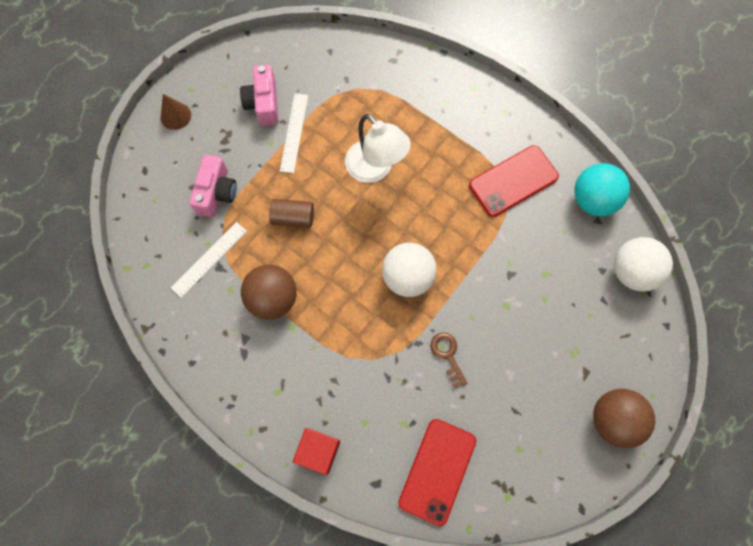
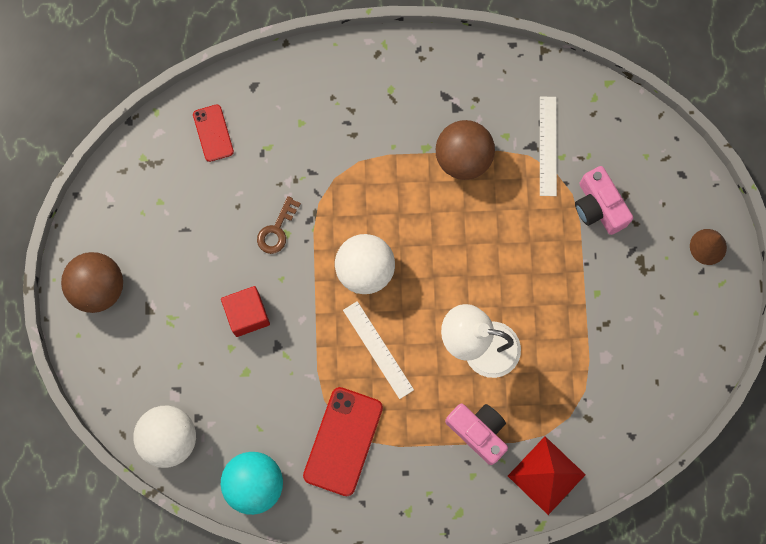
camera: 140 degrees right, 5 degrees up
pink camera [240,65,278,126] -> pink camera moved to [445,403,508,465]
brown cylinder [269,199,314,228] -> none
white ruler [280,93,308,173] -> white ruler moved to [343,301,414,399]
red cube [293,428,340,475] -> red cube moved to [221,286,270,337]
red phone [398,419,476,526] -> red phone [193,104,234,162], size x0.57
brown key [430,333,467,389] -> brown key turned 90 degrees clockwise [257,196,301,254]
none -> red pyramid [508,436,586,515]

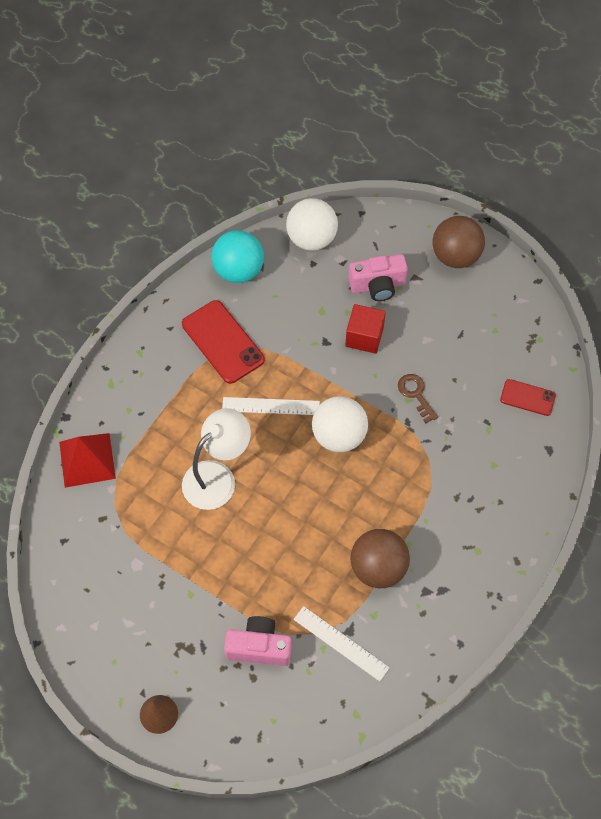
camera: 125 degrees right, 15 degrees down
pink camera [445,403,508,465] -> pink camera moved to [349,254,408,301]

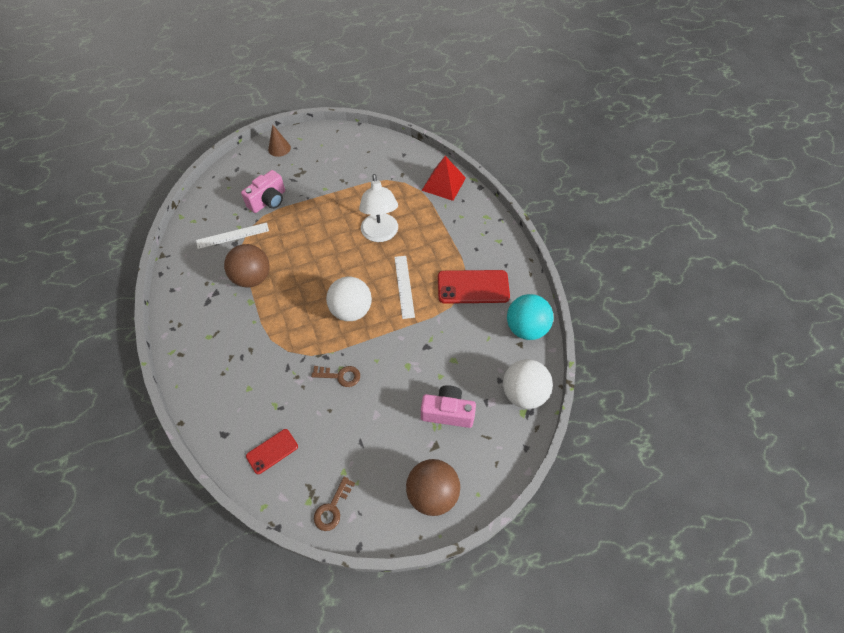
camera: 125 degrees right, 5 degrees down
white ruler [222,397,320,415] -> white ruler turned 45 degrees counterclockwise [394,256,415,319]
red cube [345,304,386,354] -> none
pink camera [349,254,408,301] -> pink camera turned 75 degrees clockwise [421,385,476,428]
none -> brown key [314,476,355,531]

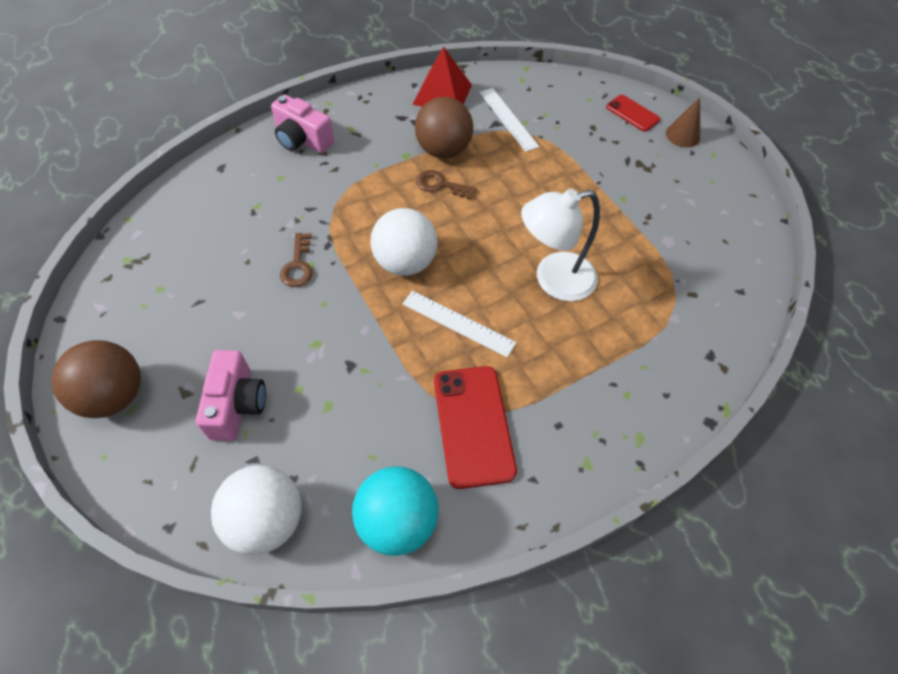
camera: 80 degrees right, 0 degrees up
pink camera [241,170,285,213] -> pink camera moved to [271,94,334,153]
red phone [246,429,298,474] -> red phone moved to [606,95,660,132]
brown key [314,476,355,531] -> brown key moved to [416,170,477,200]
white ruler [394,256,415,319] -> white ruler turned 45 degrees clockwise [402,290,516,357]
red pyramid [421,156,466,201] -> red pyramid moved to [412,47,472,107]

